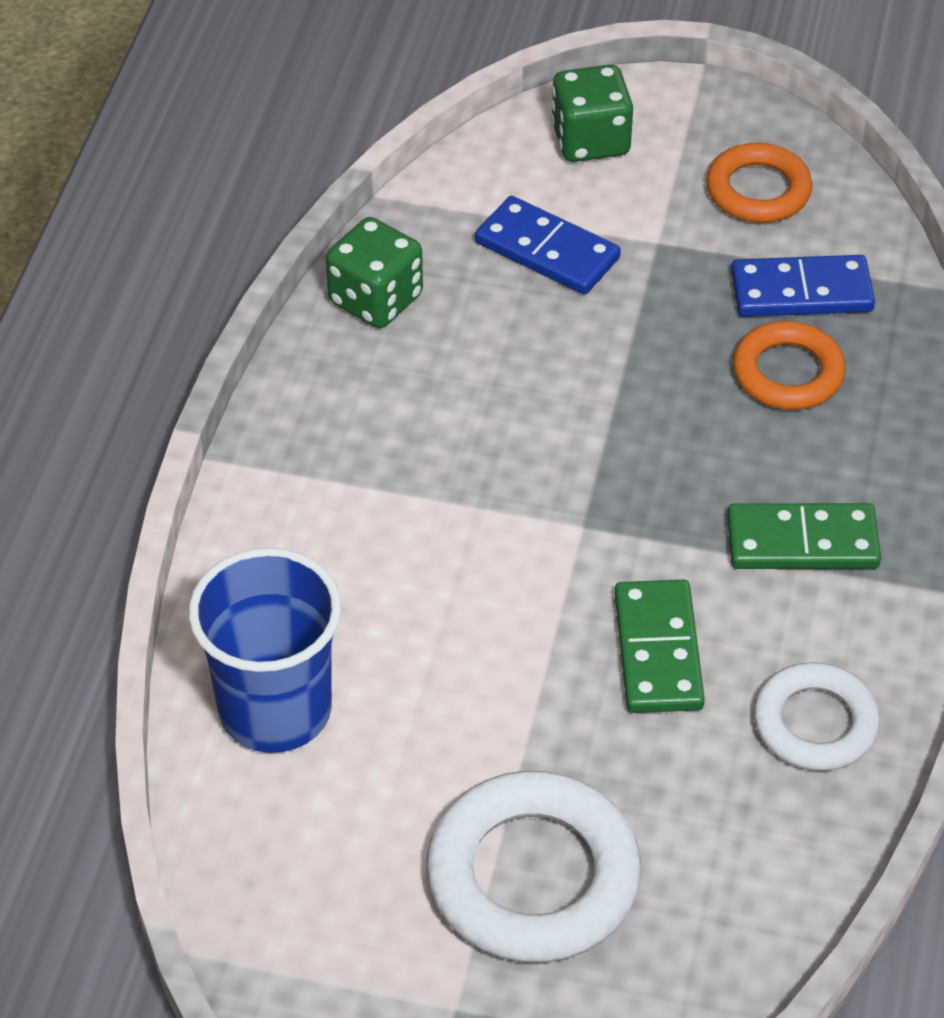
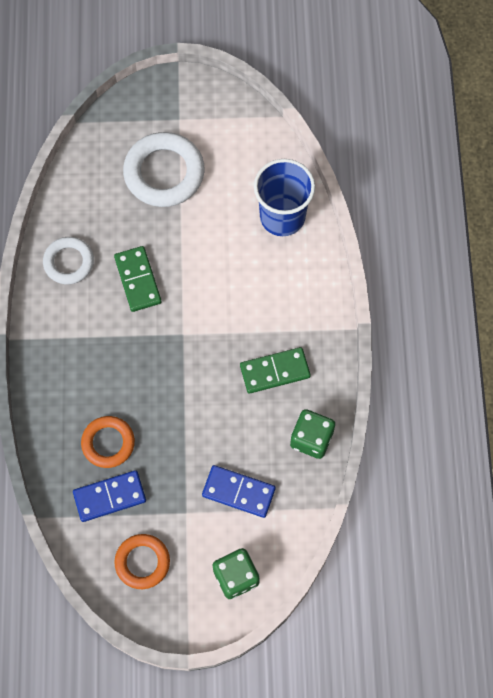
camera: 165 degrees right, 20 degrees up
green domino [727,503,881,569] -> green domino moved to [240,347,311,394]

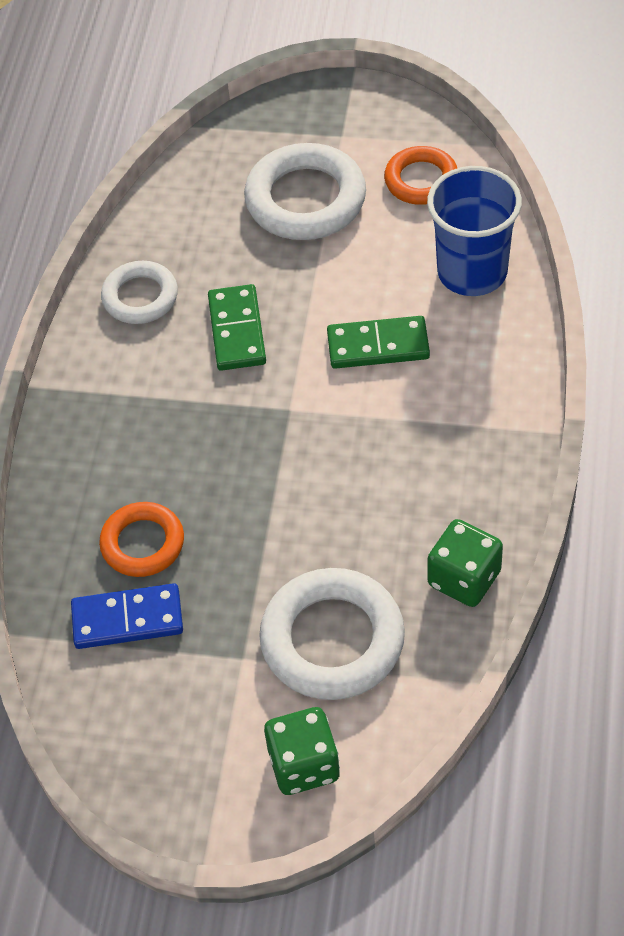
camera: 15 degrees right, 15 degrees down
orange ring [114,534,170,589] -> orange ring moved to [384,146,457,205]
blue domino [202,465,276,518] -> white ring [259,568,405,700]
green domino [240,347,311,394] -> green domino moved to [327,316,430,369]

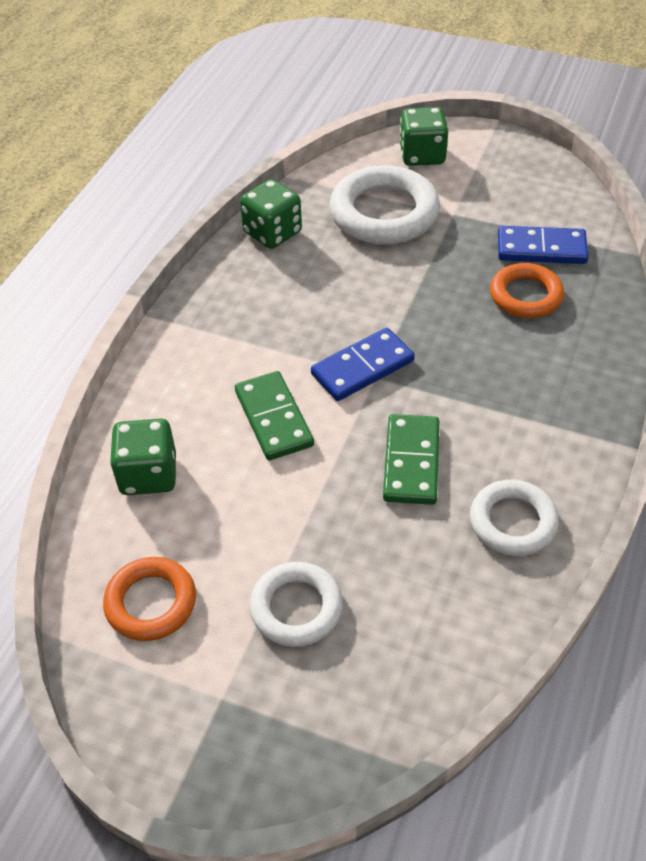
camera: 170 degrees left, 5 degrees down
white ring [244,143,366,240] -> white ring [250,562,343,647], size x0.61
green domino [327,316,430,369] -> green domino turned 60 degrees clockwise [235,371,314,460]
blue cup [427,166,522,296] -> green dice [110,419,176,495]
none -> blue domino [311,328,415,401]

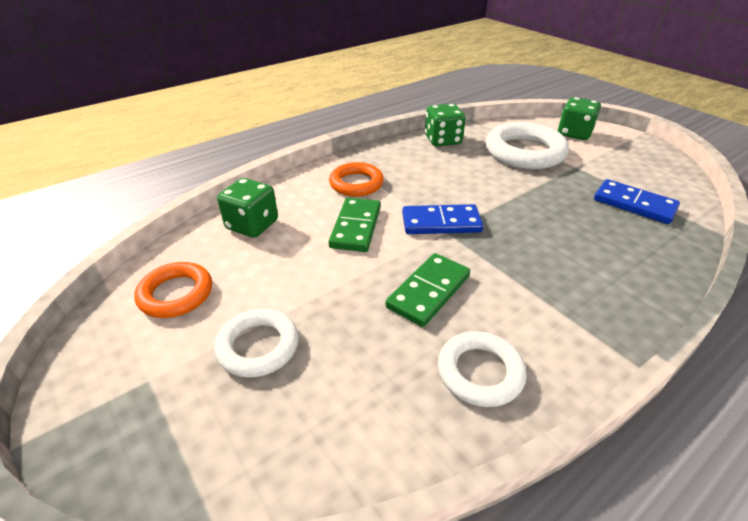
camera: 30 degrees right, 10 degrees down
orange ring [490,263,564,318] -> orange ring moved to [329,162,384,197]

